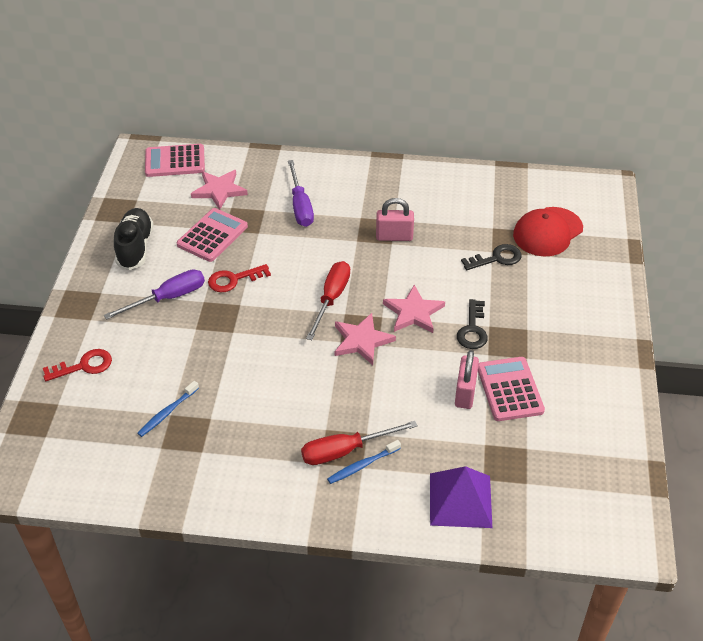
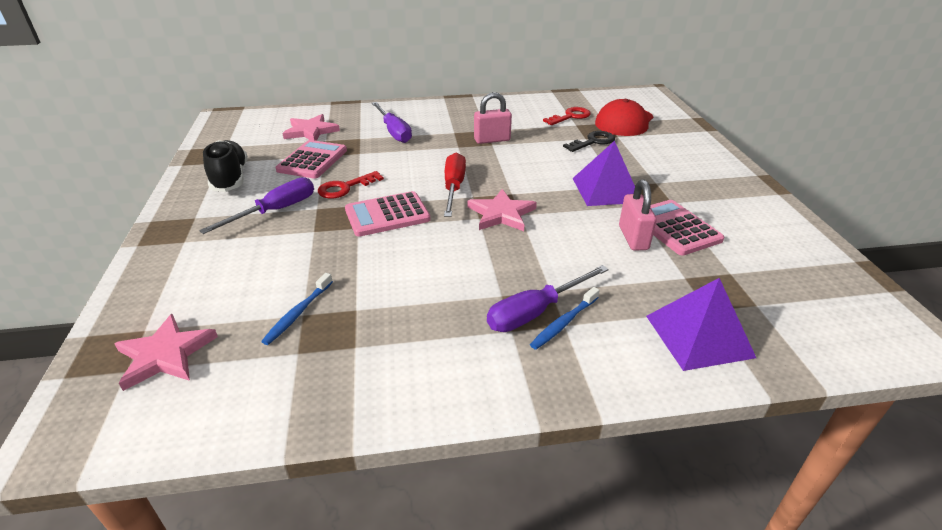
camera: 15 degrees left, 10 degrees down
red key [43,349,112,381] -> red key moved to [543,107,591,125]
pink calculator [145,144,205,177] -> pink calculator moved to [345,191,431,237]
red screwdriver [301,421,417,465] -> purple screwdriver [487,265,609,332]
pink star [383,285,445,333] -> pink star moved to [114,314,218,391]
black key [457,299,488,349] -> purple pyramid [572,141,635,206]

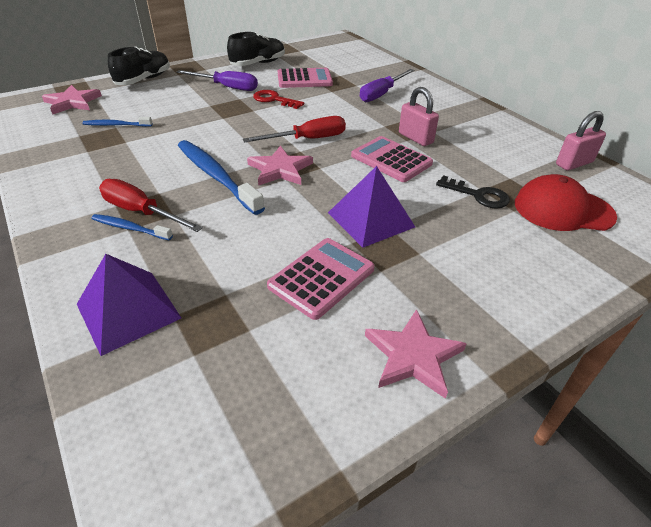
camera: 65 degrees right, 5 degrees up
pink star [282,114,340,141] -> pink star moved to [365,309,467,399]
pink calculator [345,191,431,237] -> pink calculator moved to [351,136,433,182]
purple screwdriver [487,265,609,332] -> red screwdriver [99,179,203,232]
red key [543,107,591,125] -> none
pink padlock [619,179,657,251] -> pink padlock moved to [556,111,606,171]
none -> black shoe [108,46,170,85]
none -> blue toothbrush [178,140,265,215]

